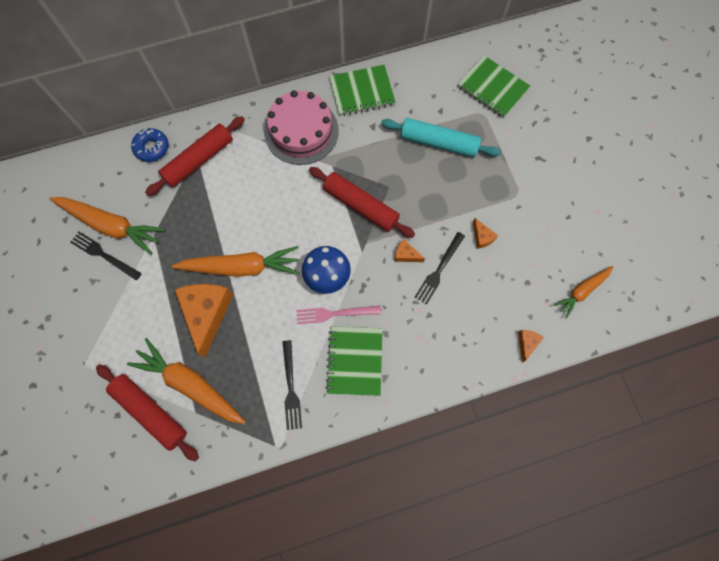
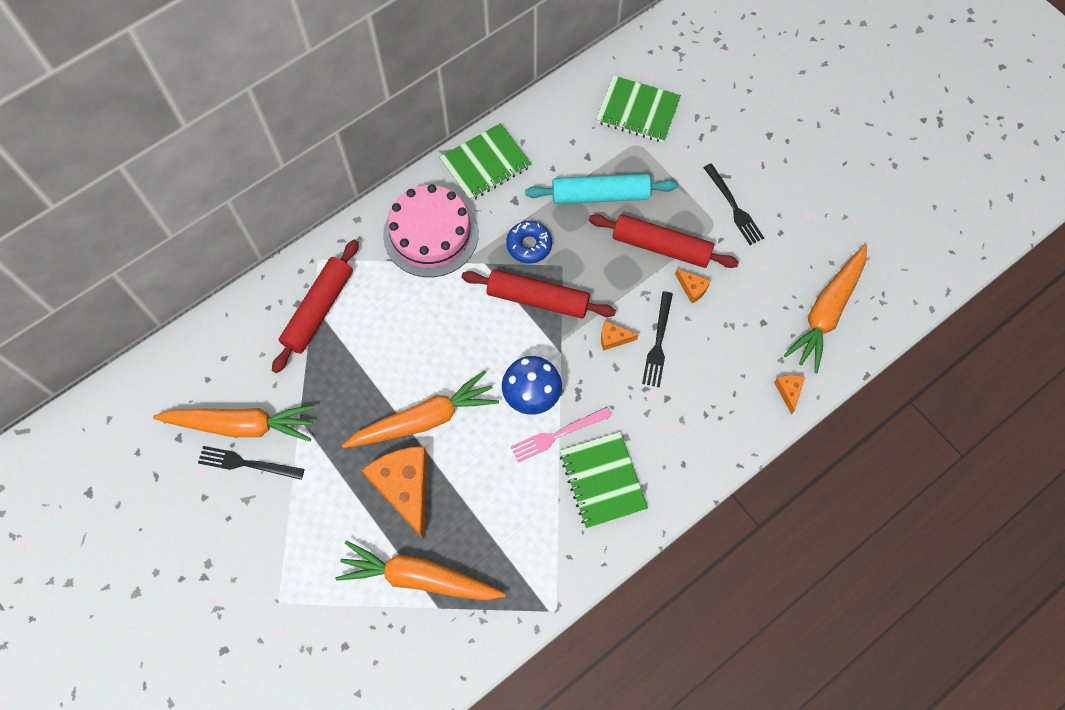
camera: 20 degrees left, 5 degrees down
red rolling pin [96,364,199,461] -> red rolling pin moved to [589,214,739,268]
blue donut [131,128,169,162] -> blue donut moved to [506,221,552,263]
black fork [282,340,302,430] -> black fork moved to [703,164,764,245]
orange carrot [554,266,614,319] -> orange carrot [784,244,867,373], size x1.69

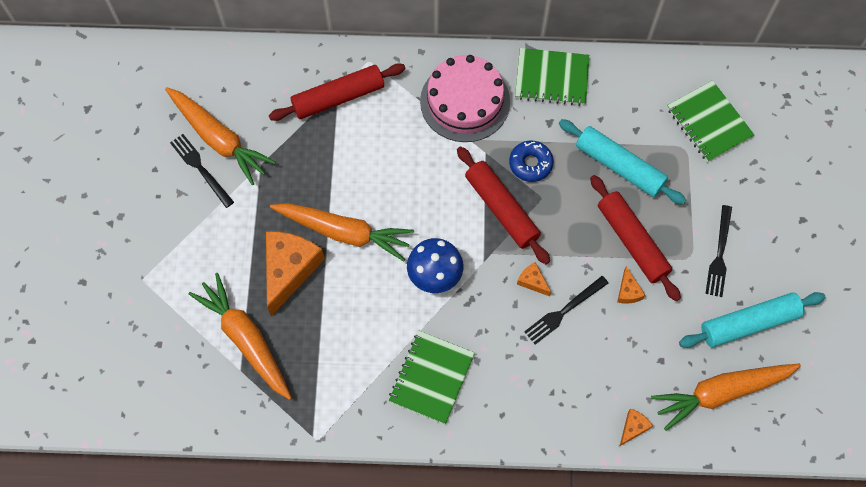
camera: 40 degrees right, 0 degrees up
pink fork [511,407,612,462] -> none
none -> turquoise rolling pin [679,292,825,348]

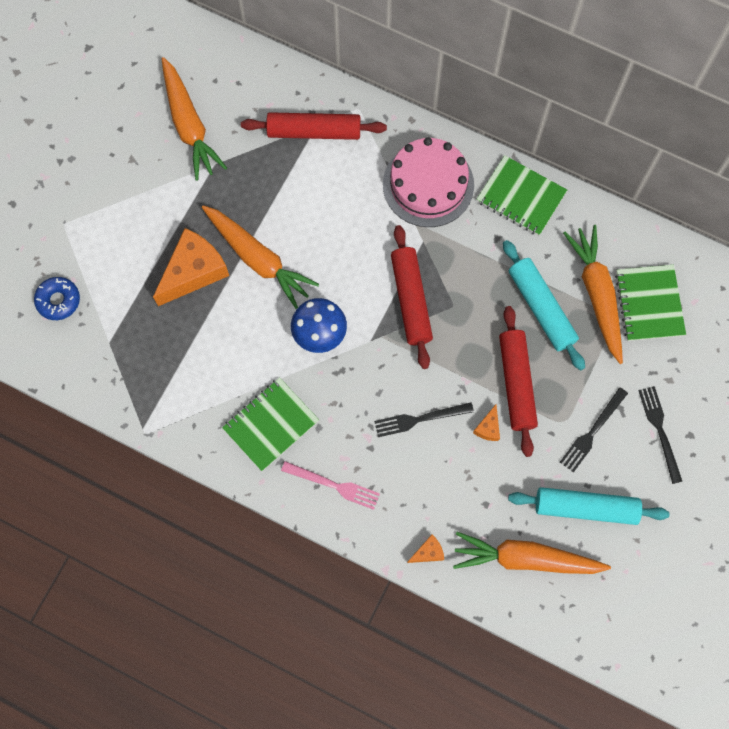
camera: 25 degrees right, 5 degrees up
black fork [170,134,234,208] -> black fork moved to [638,386,683,484]
orange carrot [189,273,292,400] -> orange carrot moved to [563,225,623,364]
blue donut [509,141,553,182] -> blue donut moved to [34,277,80,320]
orange cheese [517,262,551,296] -> none
none -> pink fork [281,461,380,510]

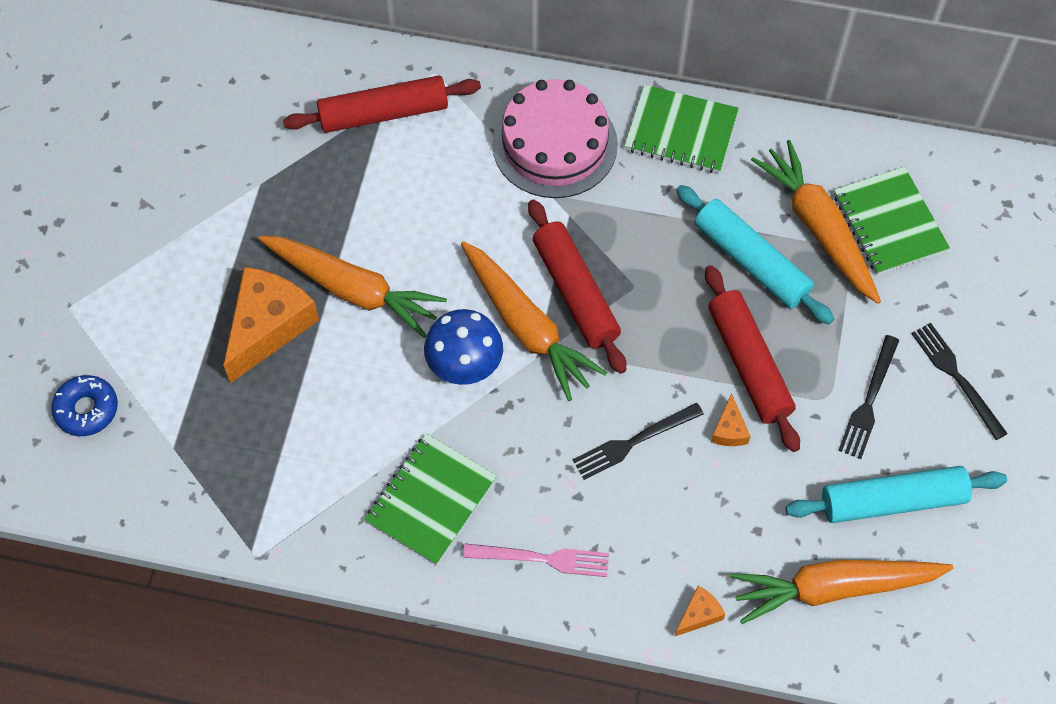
camera: 15 degrees left, 10 degrees down
orange carrot [162,57,227,181] -> orange carrot moved to [461,241,607,401]

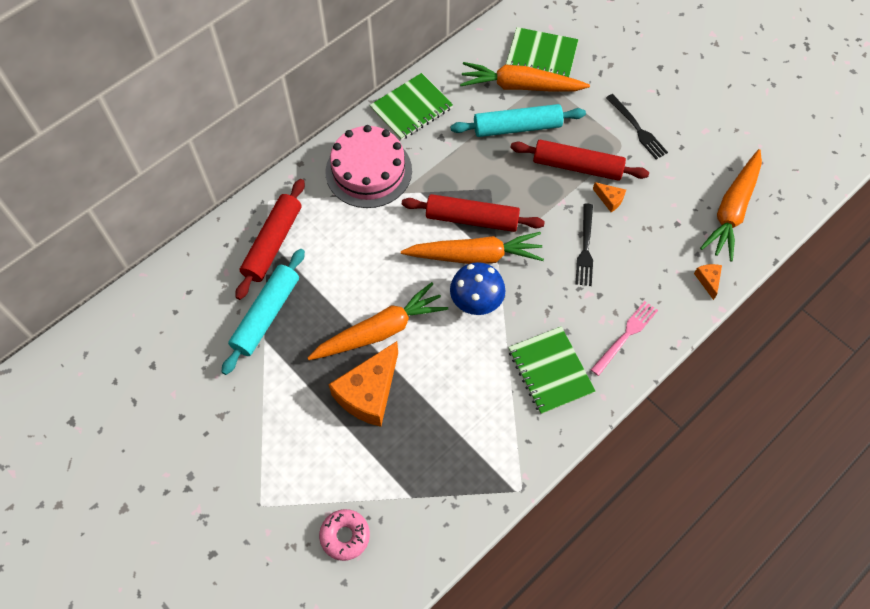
camera: 55 degrees left, 0 degrees up
blue donut [51,375,118,436] -> pink donut [319,509,370,561]
orange cheese [223,267,319,383] -> orange cheese turned 120 degrees counterclockwise [328,341,398,427]
turquoise rolling pin [785,466,1007,523] -> turquoise rolling pin moved to [221,249,305,375]
black fork [911,323,1008,440] -> none

